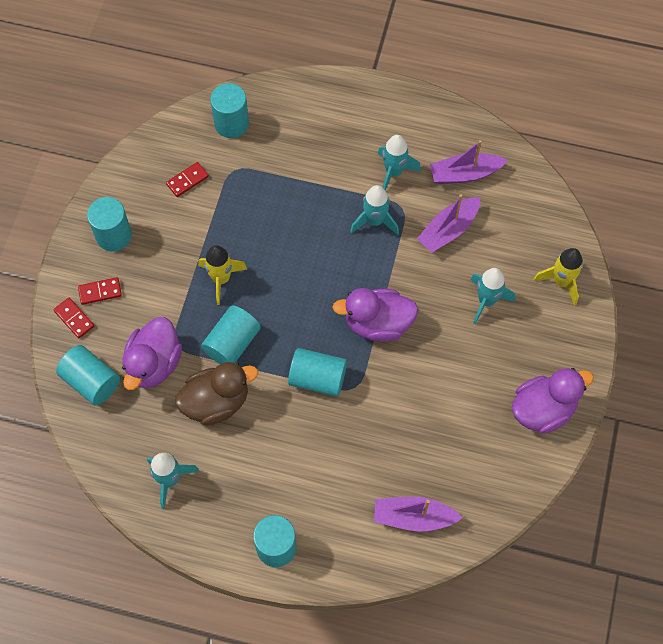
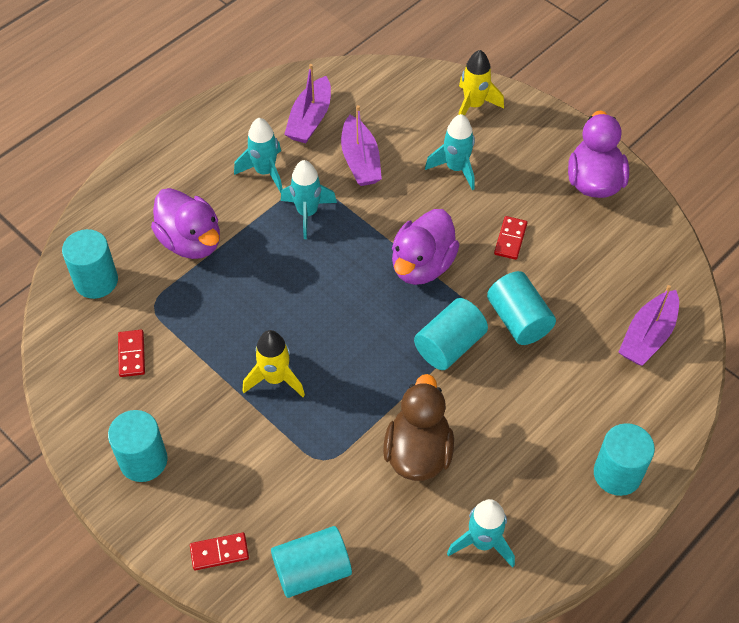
camera: 60 degrees left, 10 degrees down
red domino [78,277,122,305] -> red domino moved to [494,216,527,260]
purple duck [122,317,182,390] -> purple duck moved to [151,188,220,259]
turquoise cylinder [201,306,261,364] -> turquoise cylinder moved to [487,271,556,345]

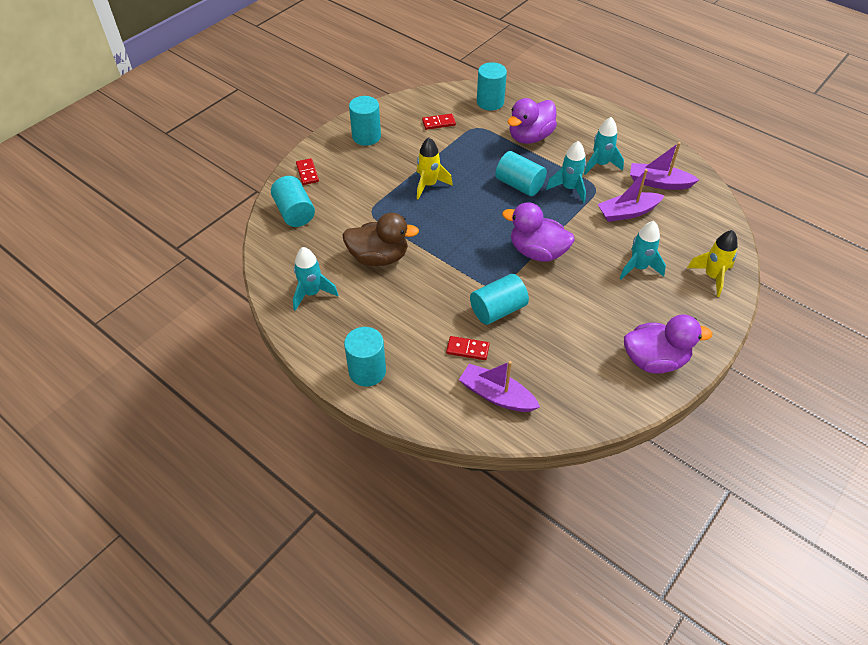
camera: 85 degrees right, 5 degrees down
turquoise cylinder [414,298,488,370] -> turquoise cylinder moved to [495,151,547,196]
red domino [494,216,527,260] -> red domino moved to [446,336,490,360]

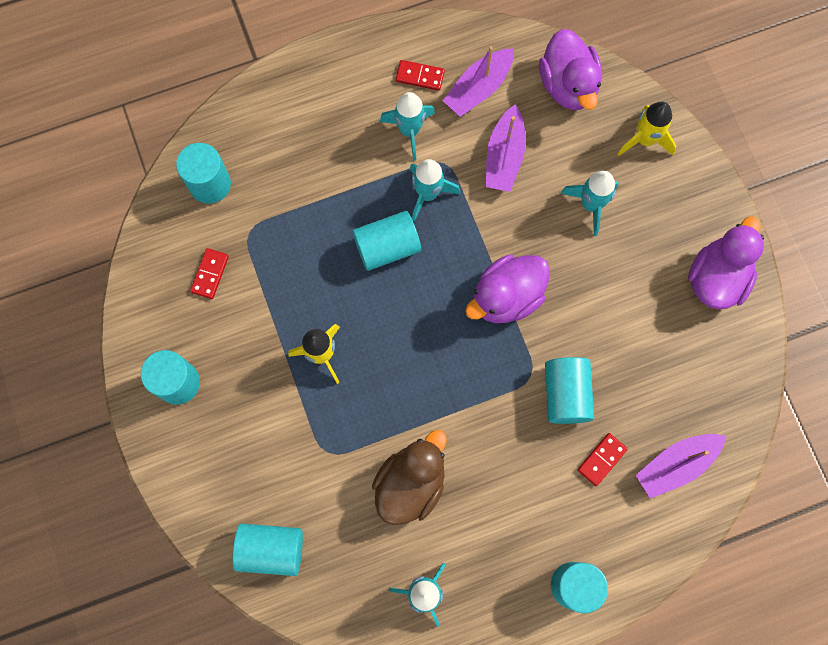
camera: 60 degrees left, 25 degrees up
red domino [296,158,319,185] -> red domino moved to [396,60,445,91]
purple duck [507,98,557,144] -> purple duck moved to [539,29,602,110]

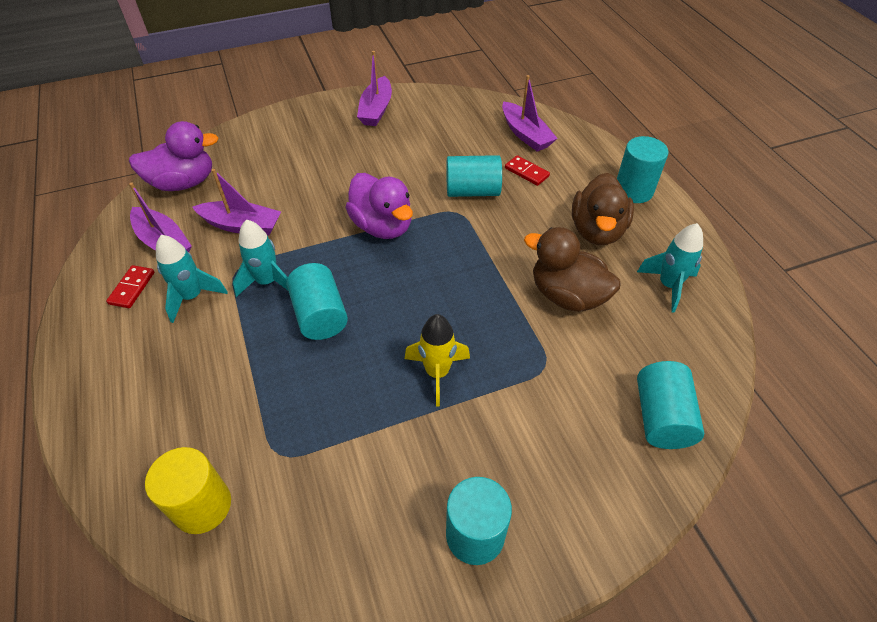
camera: 90 degrees left, 25 degrees down
turquoise cylinder [176,143,231,204] -> yellow cylinder [145,447,231,534]
red domino [190,248,229,299] -> none
turquoise rocket [560,171,619,236] -> none
yellow rocket [618,102,677,156] -> none
purple duck [688,216,764,309] -> purple boat [357,51,392,126]
none -> brown duck [572,173,634,245]

